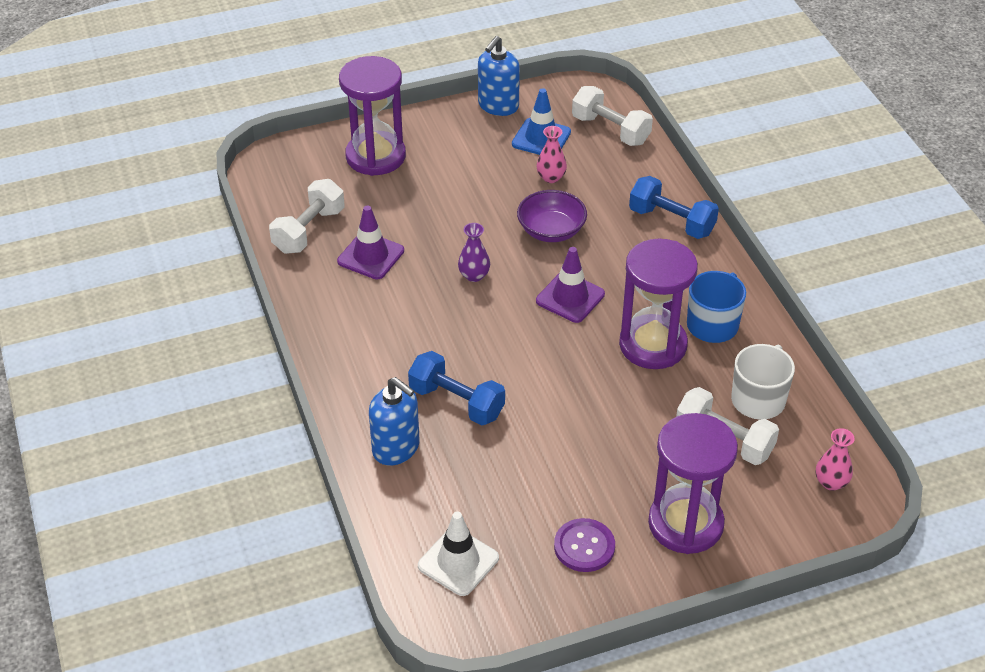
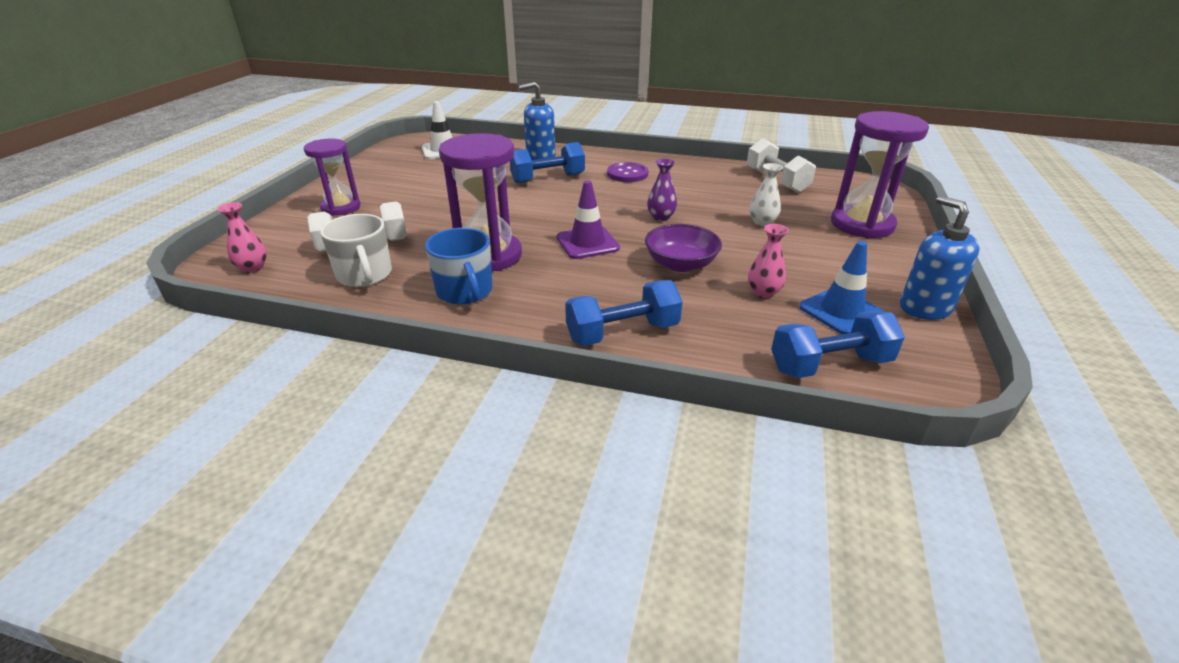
camera: 125 degrees right, 10 degrees down
purple traffic cone [337,205,404,280] -> none
purple button [554,518,615,572] -> purple button moved to [607,162,649,182]
white dumbbell [572,86,653,146] -> blue dumbbell [771,311,905,378]
purple hourglass [648,413,738,554] -> purple hourglass [304,139,360,216], size x0.65
none -> white vase [750,163,783,226]

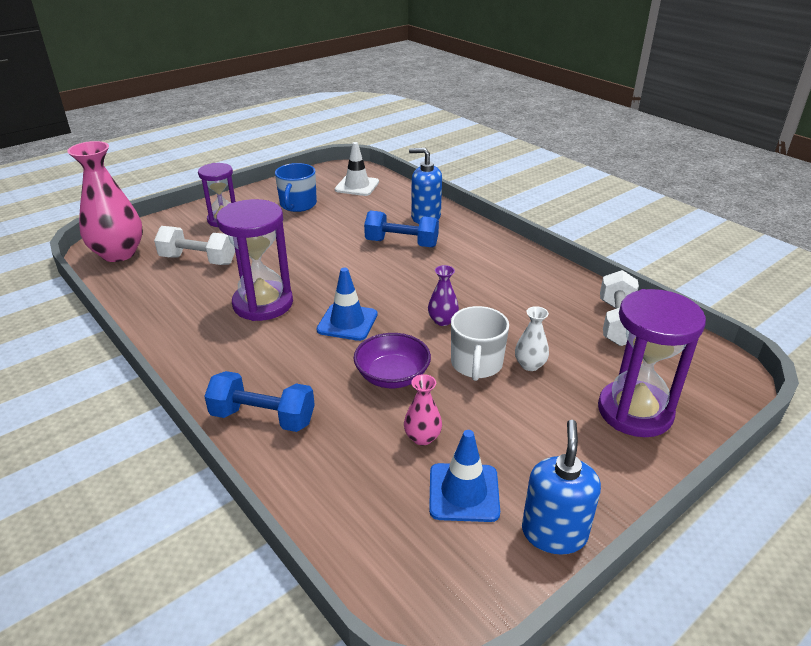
camera: 35 degrees right, 0 degrees up
pink vase [217,202,267,273] -> pink vase [67,141,143,262], size x2.15
white mug [320,214,392,287] -> white mug moved to [451,306,509,381]
blue mug [425,228,493,304] -> blue mug moved to [275,163,317,212]
purple traffic cone [556,180,620,259] -> blue traffic cone [316,268,378,341]
purple button [607,162,649,182] -> none
blue dumbbell [771,311,905,378] -> none

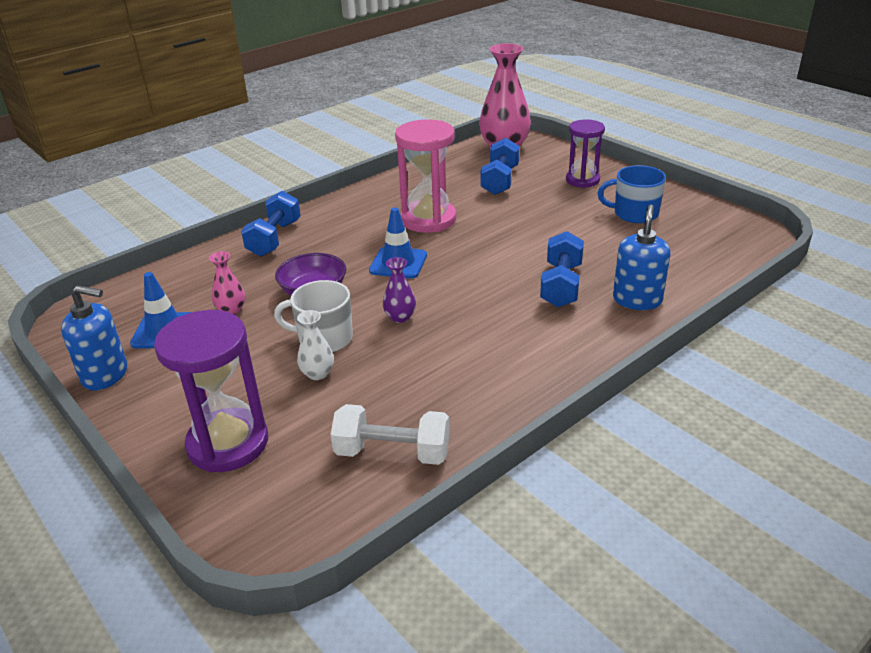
camera: 90 degrees right, 0 degrees up
white dumbbell [154,226,235,265] -> blue dumbbell [480,138,520,195]
purple hourglass [216,199,293,321] -> pink hourglass [395,119,456,233]
white traffic cone [335,142,379,196] -> none

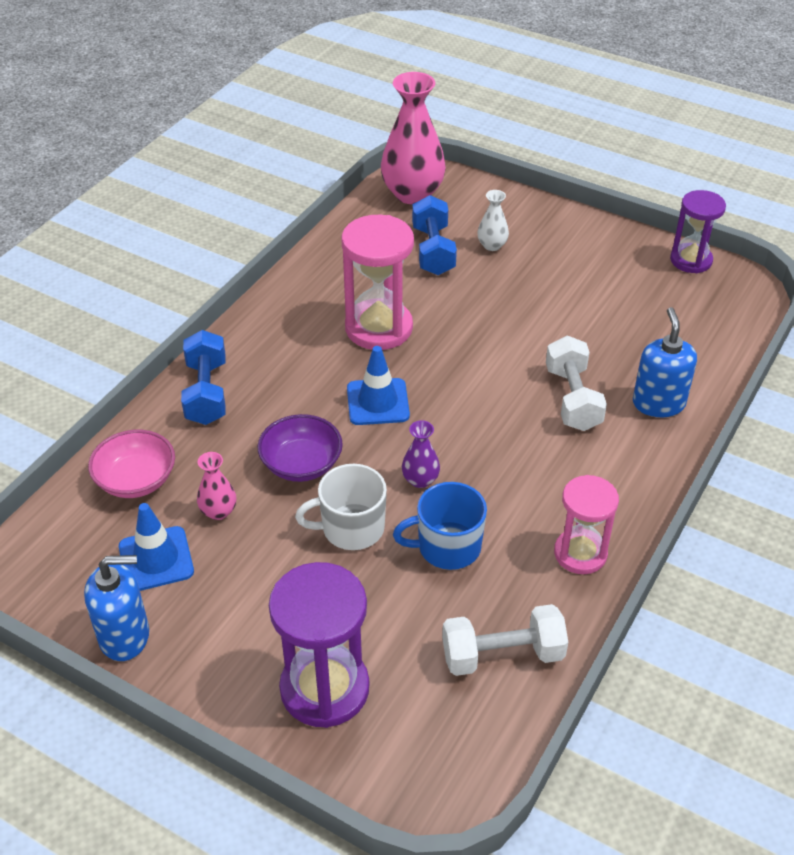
camera: 20 degrees left, 10 degrees up
white vase [297,310,334,380] -> white vase moved to [477,190,509,251]
blue dumbbell [540,231,584,307] -> white dumbbell [546,336,607,431]
purple hourglass [566,120,605,188] -> purple hourglass moved to [670,190,726,273]
blue mug [598,165,666,223] -> blue mug moved to [393,482,487,570]
none -> pink bowl [88,430,175,498]
none -> pink hourglass [554,475,619,574]

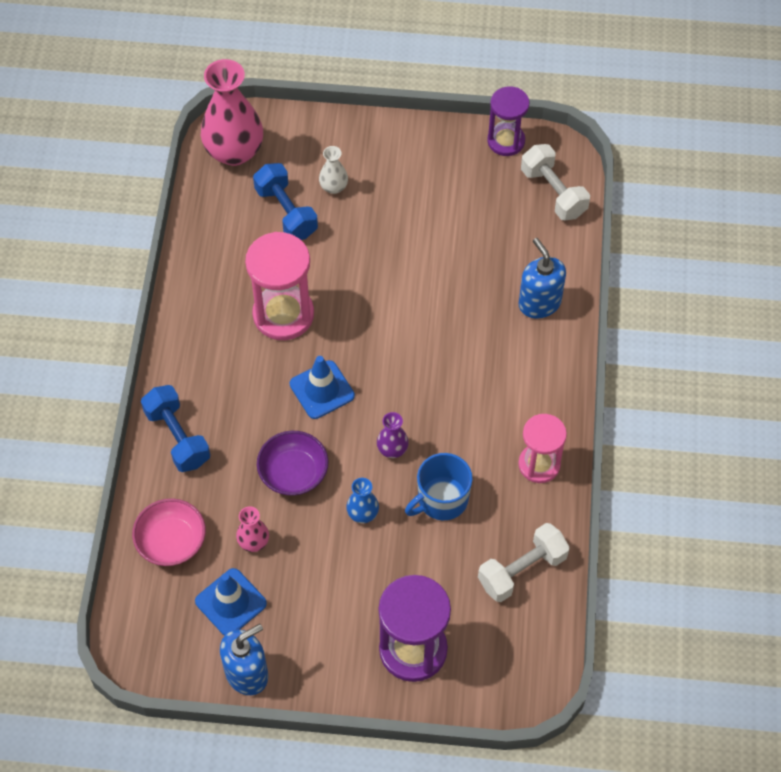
camera: 25 degrees left, 15 degrees up
white mug [295,464,387,550] -> blue vase [346,478,379,523]
white dumbbell [546,336,607,431] -> white dumbbell moved to [521,144,590,221]

